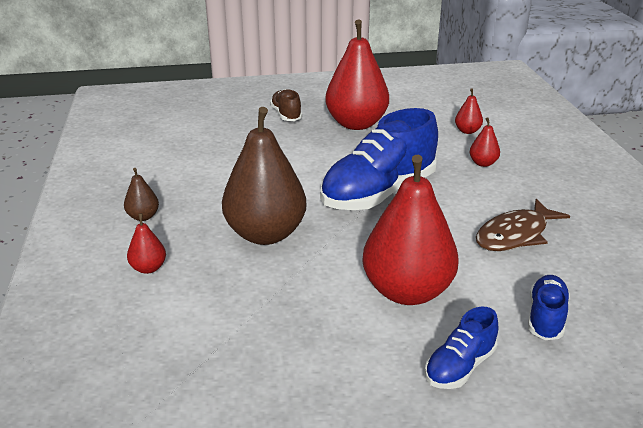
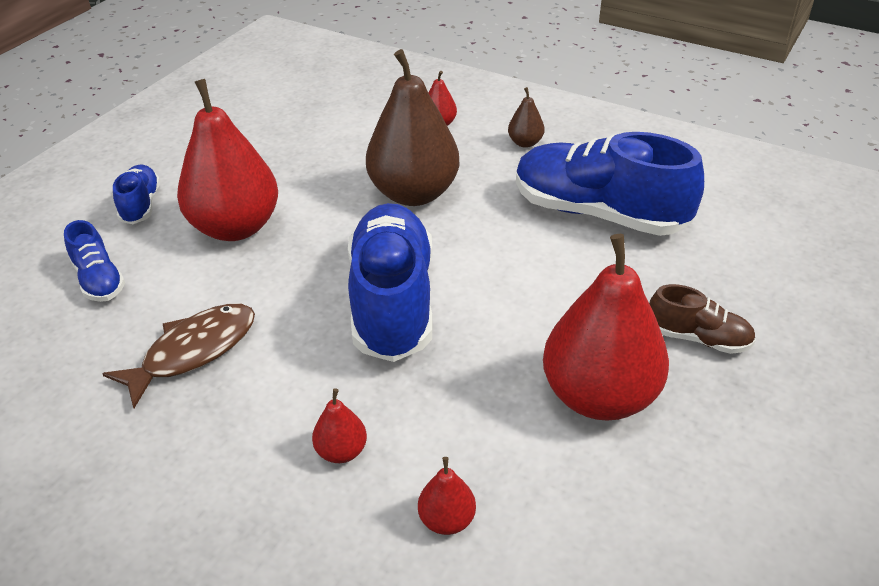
camera: 130 degrees right, 10 degrees up
brown fish [476,199,570,251] -> brown fish turned 45 degrees clockwise [102,304,255,408]
none -> blue shoe [516,132,704,236]

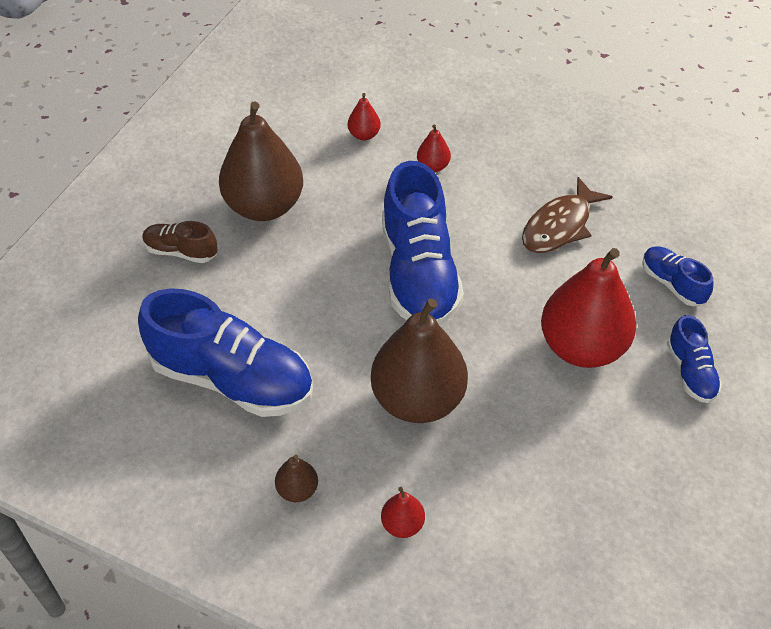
camera: 175 degrees right, 10 degrees up
red pear [543,234,669,420] -> brown pear [219,101,303,221]

